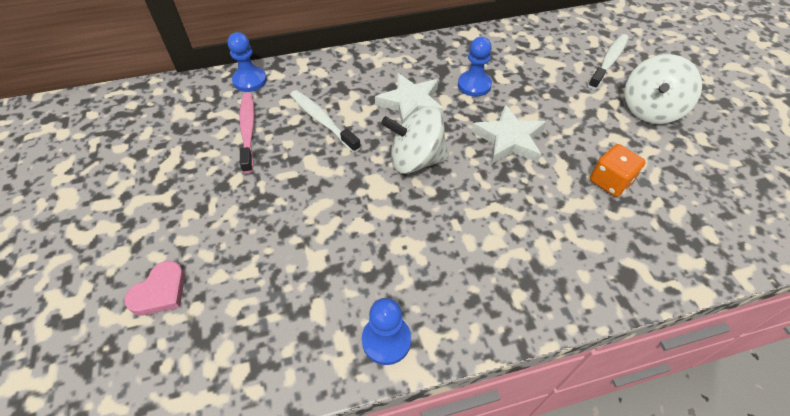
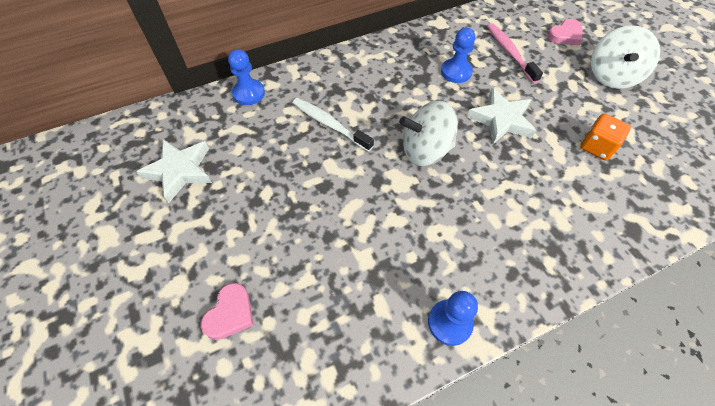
camera: 10 degrees left, 5 degrees up
pink toothbrush [239,92,255,174] -> pink toothbrush moved to [487,23,543,83]
white star [375,73,444,123] -> white star moved to [136,139,212,203]
white toothbrush [588,34,629,90] -> pink heart [547,19,583,45]

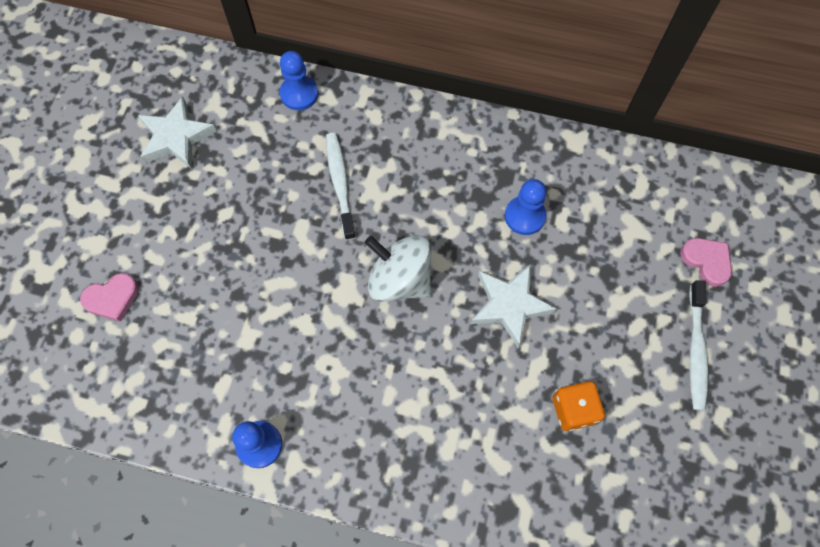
camera: 40 degrees right, 10 degrees up
pink toothbrush [487,23,543,83] -> none
pink heart [547,19,583,45] -> pink heart turned 135 degrees counterclockwise [680,238,732,287]
white spinning top [591,25,660,89] -> white toothbrush [689,280,708,411]

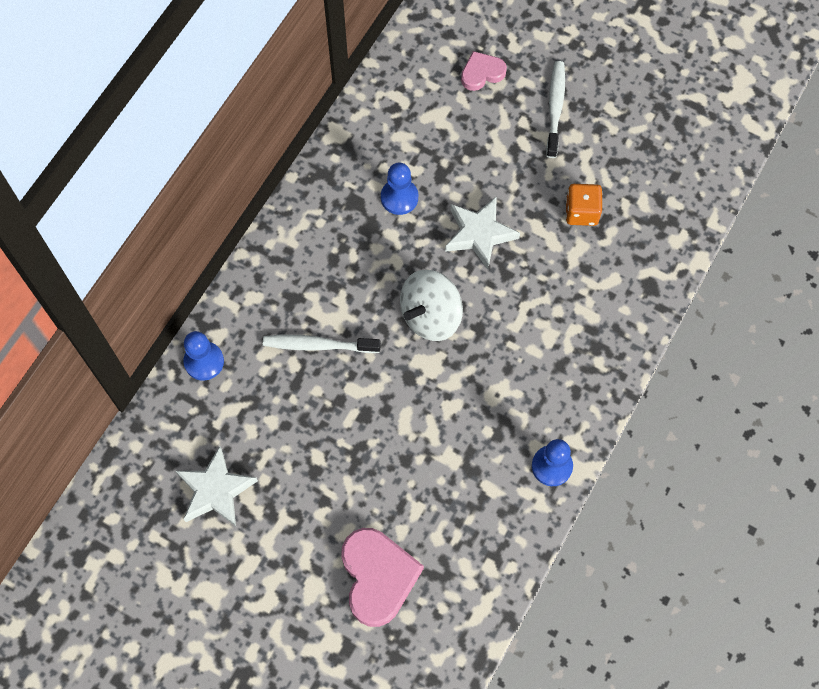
camera: 75 degrees left, 0 degrees up
pink heart [80,273,139,322] -> pink heart [341,528,424,627], size x1.75
white toothbrush [689,280,708,411] -> white toothbrush turned 105 degrees counterclockwise [546,61,565,158]

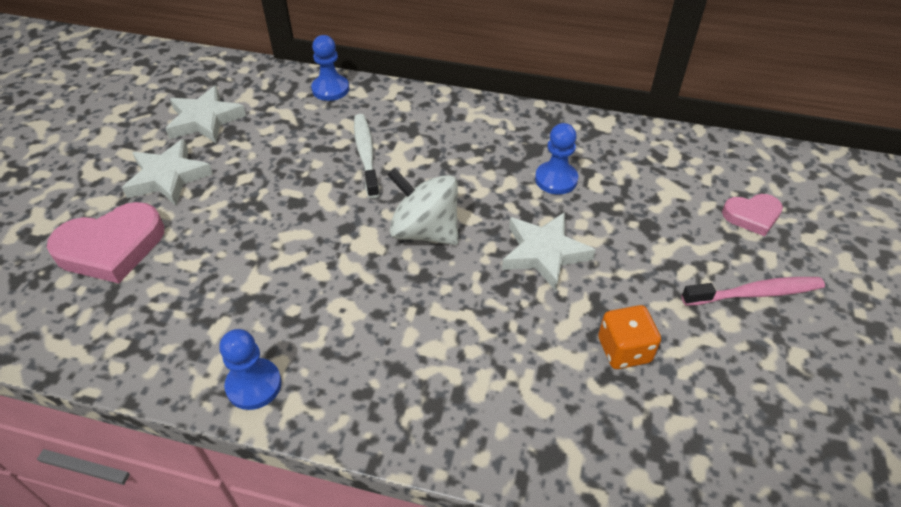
camera: 75 degrees right, 20 degrees down
pink heart [461,51,507,91] -> pink heart turned 120 degrees clockwise [722,194,783,236]
white toothbrush [546,61,565,158] -> pink toothbrush [681,277,825,306]
none -> white star [122,139,213,206]

